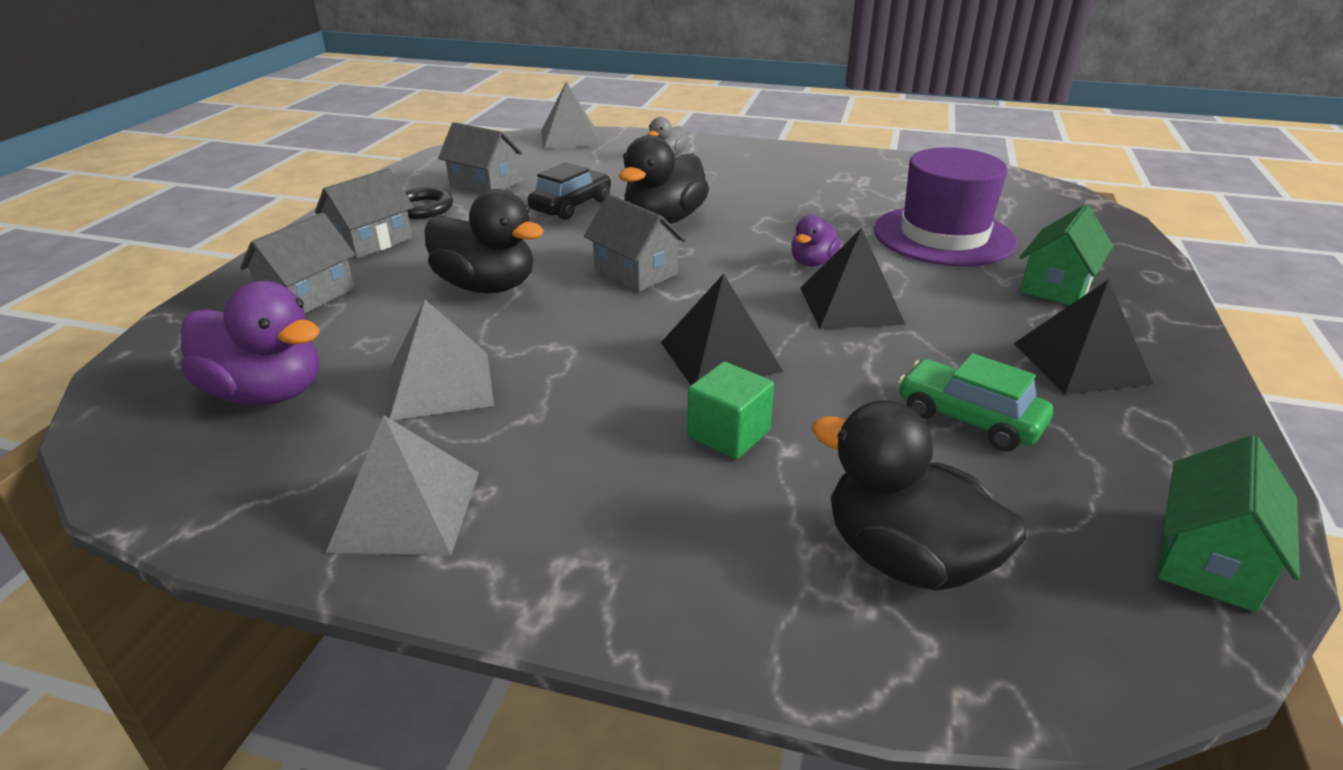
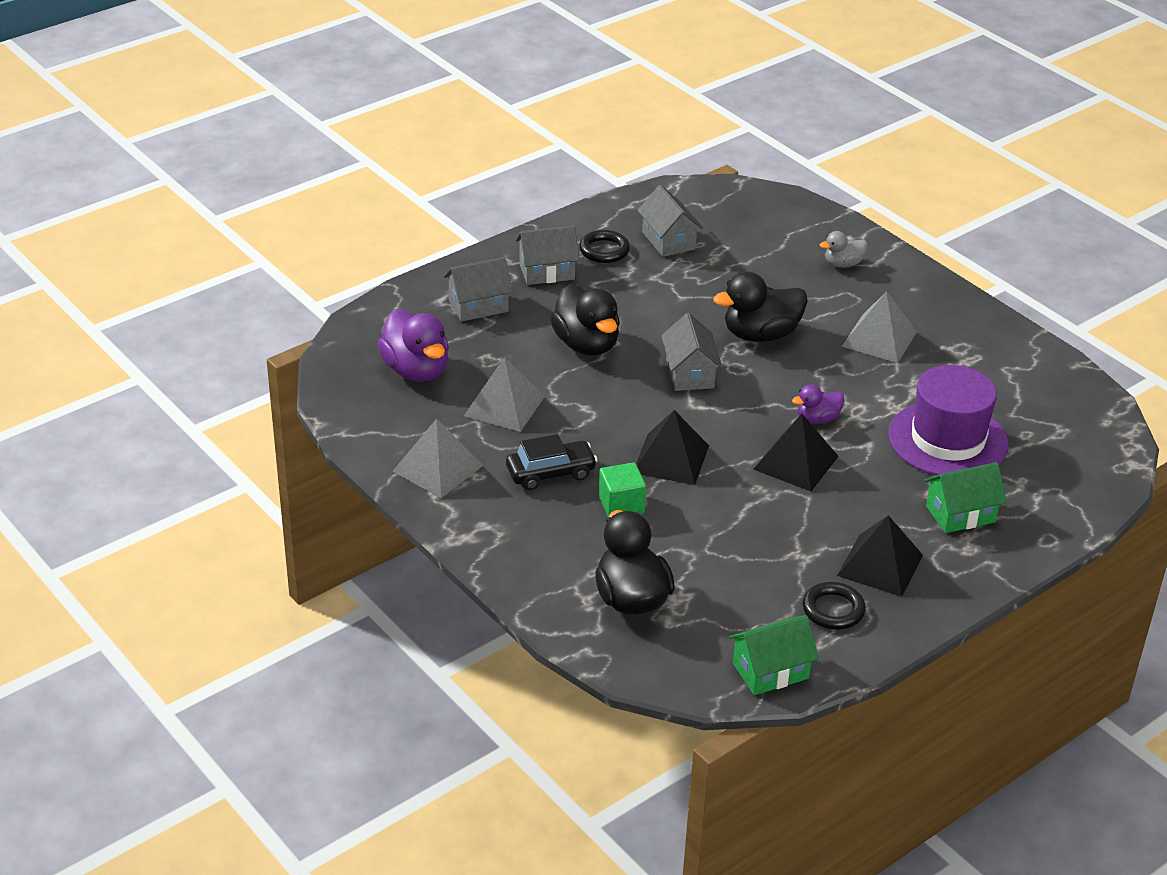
camera: 35 degrees right, 5 degrees up
black car [528,162,611,220] -> black car moved to [506,434,598,490]
grey pyramid [541,81,601,149] -> grey pyramid moved to [842,291,917,363]
green car [898,353,1053,451] -> none
none -> black ring [802,582,866,630]

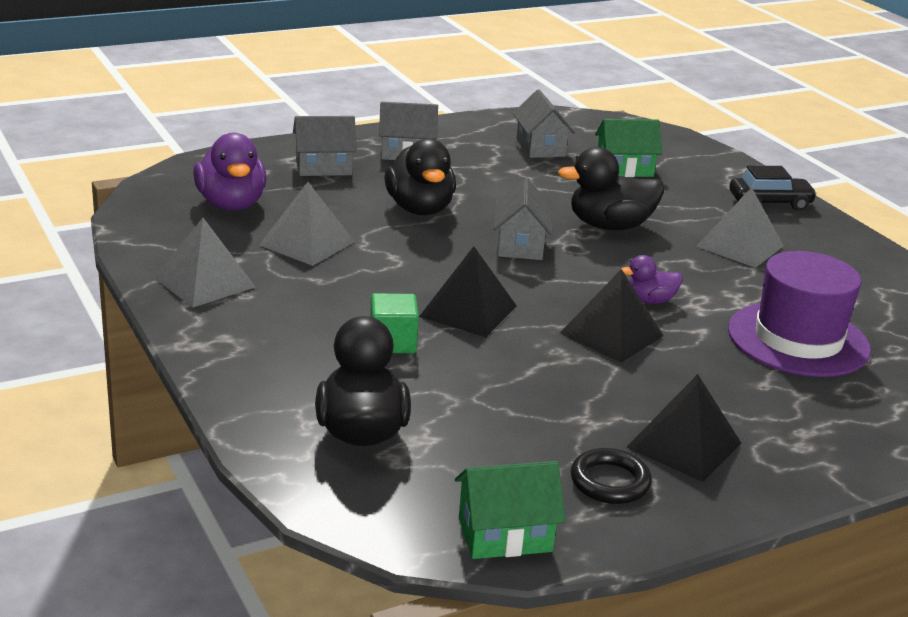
camera: 10 degrees right, 10 degrees down
black car [506,434,598,490] -> black car moved to [729,165,817,211]
black ring [579,230,630,263] -> none
grey duck [820,231,868,268] -> none
green house [924,462,1007,533] -> green house moved to [595,119,662,177]

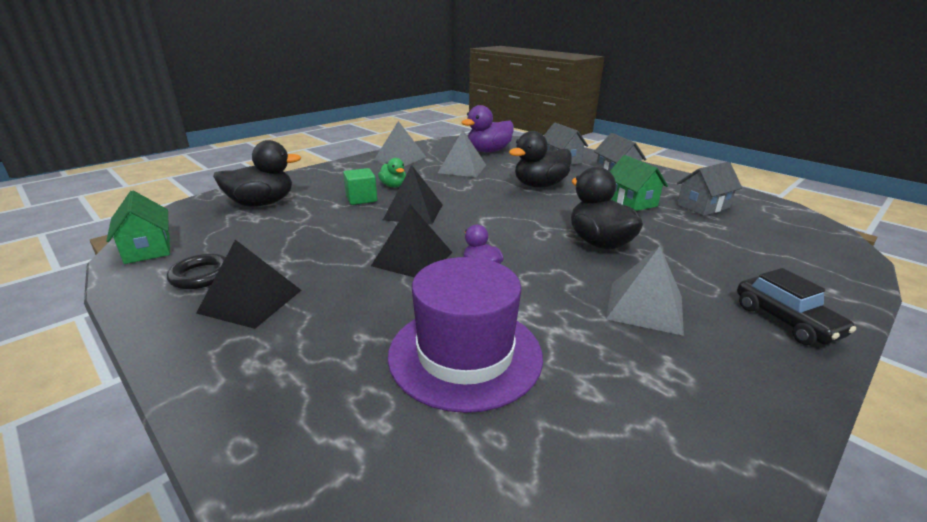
camera: 75 degrees right, 0 degrees up
grey house [494,178,552,260] -> none
green house [595,119,662,177] -> green house moved to [610,155,668,211]
none -> green duck [378,158,406,187]

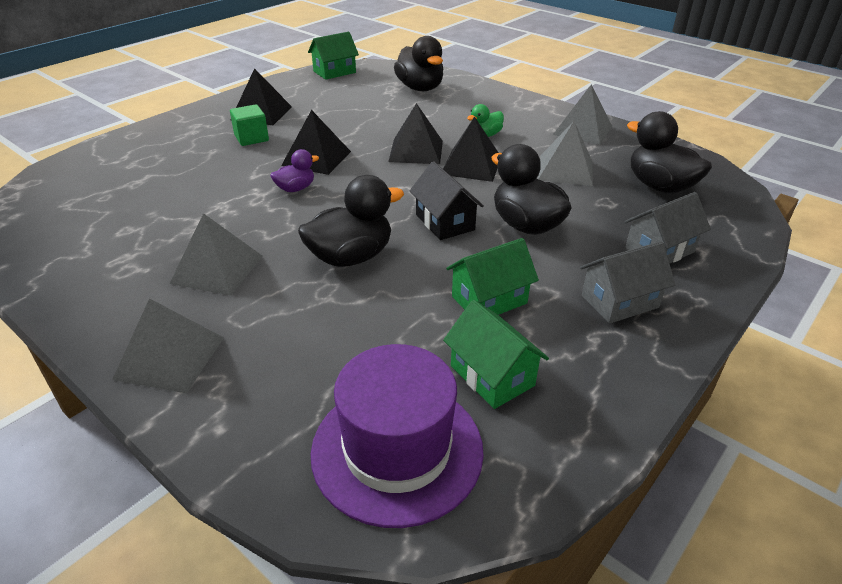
camera: 85 degrees right, 10 degrees up
black ring [167,254,226,289] -> none
green cube [343,168,377,205] -> green cube moved to [230,104,269,146]
purple hat [388,257,543,413] -> purple hat moved to [311,344,484,528]
purple duck [461,105,514,152] -> black duck [627,111,712,194]
grey house [677,162,742,216] -> green house [443,300,549,409]
black car [737,268,856,345] -> grey pyramid [112,298,224,394]
none -> black house [410,161,484,240]
none -> black pyramid [443,116,498,182]

